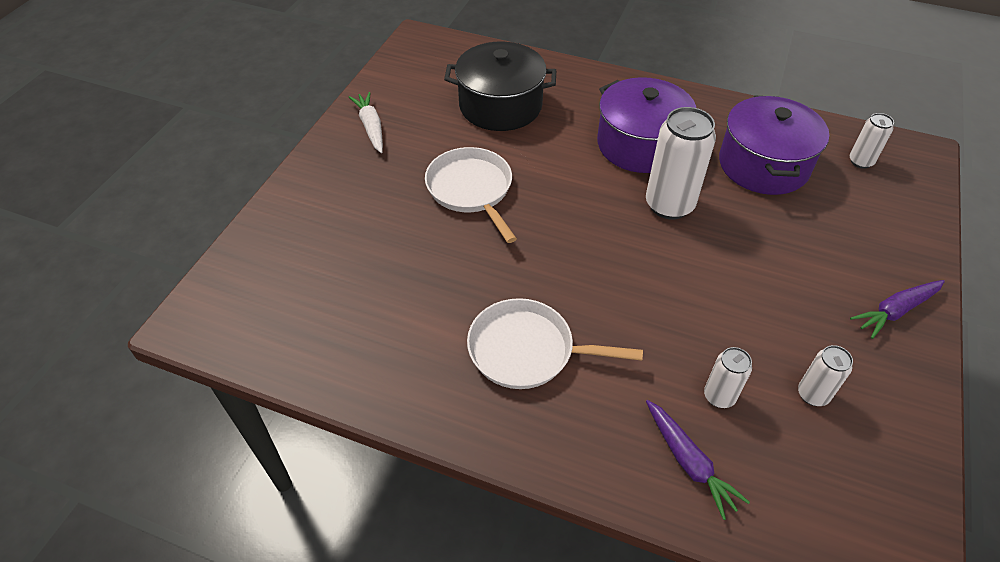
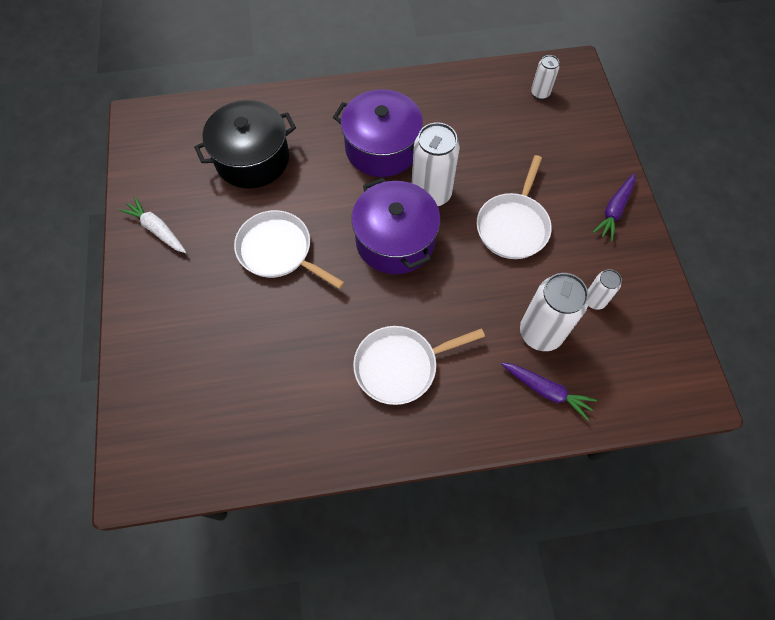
camera: 30 degrees left, 15 degrees up
white can [704,347,752,408] -> white can [520,273,589,351], size x1.89
purple pot [719,95,829,195] -> purple pot moved to [351,178,440,274]
none -> white pan [477,155,552,259]

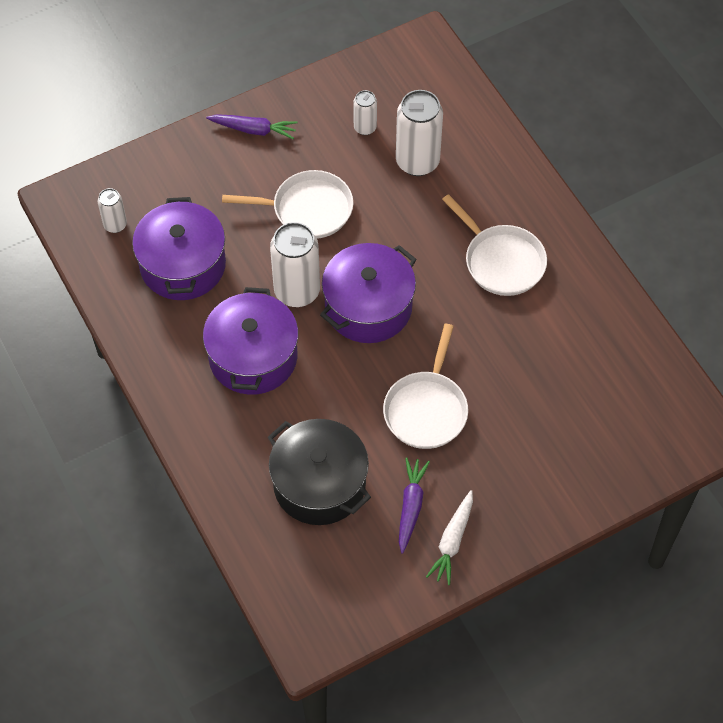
camera: 110 degrees left, 5 degrees down
purple carrot [501,363,597,420] -> purple carrot moved to [399,458,430,554]
none -> purple pot [132,197,226,300]

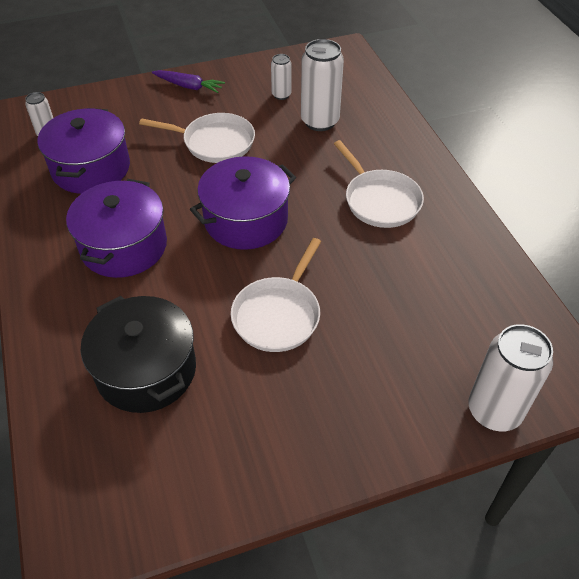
camera: 10 degrees right, 10 degrees down
white can [270,222,320,307] -> white can moved to [468,324,553,431]
purple carrot [399,458,430,554] -> none
white carrot [426,490,473,585] -> none

